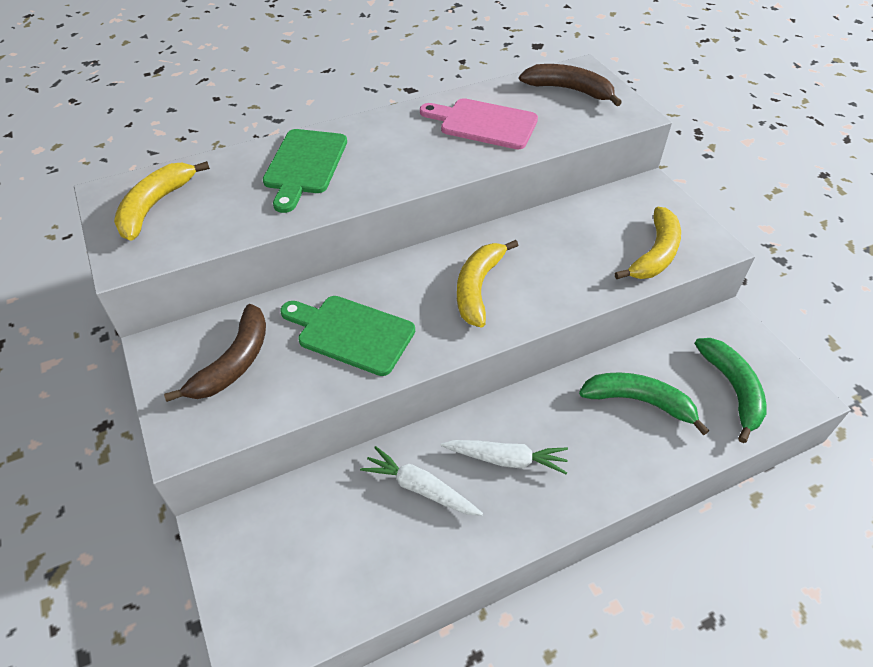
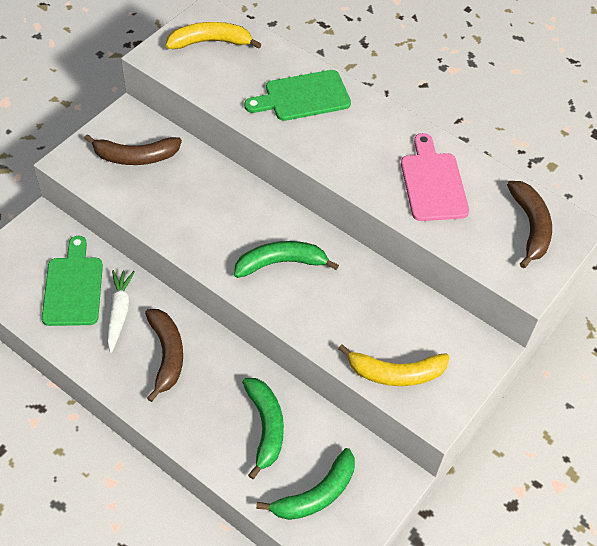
camera: 60 degrees right, 5 degrees up
green cutting board [280,296,415,376] -> green cutting board moved to [42,236,103,326]
white carrot [441,440,568,475] -> brown banana [145,309,183,402]
yellow banana [457,240,518,328] -> green banana [234,241,339,278]

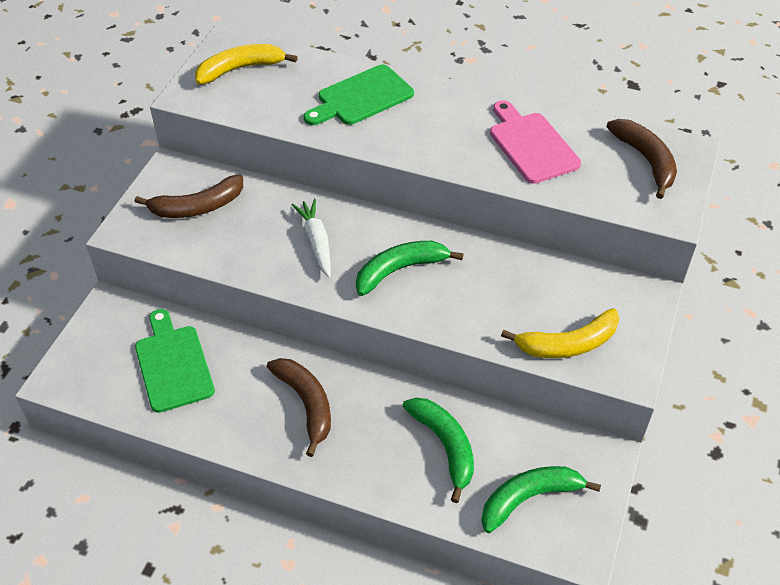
camera: 15 degrees left, 5 degrees down
white carrot [107,270,135,353] -> white carrot moved to [292,199,331,278]
green banana [256,448,355,520] -> green banana turned 150 degrees counterclockwise [481,466,601,533]

